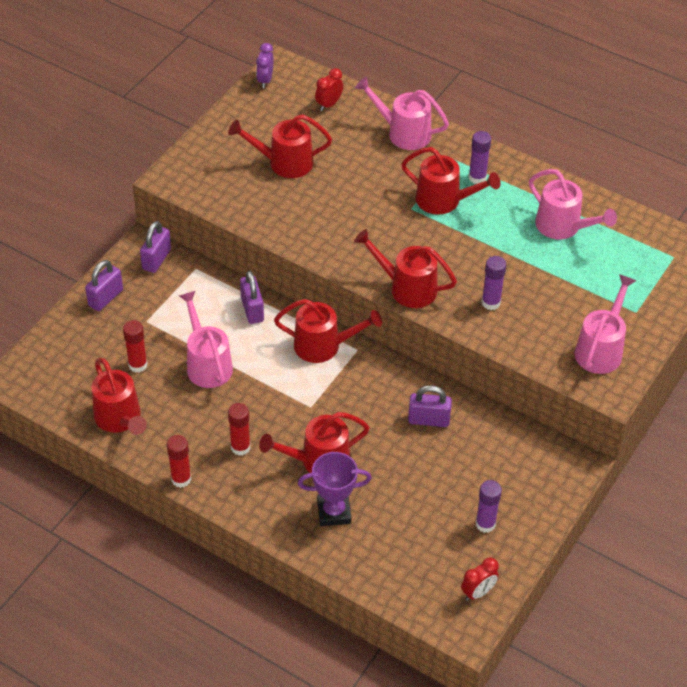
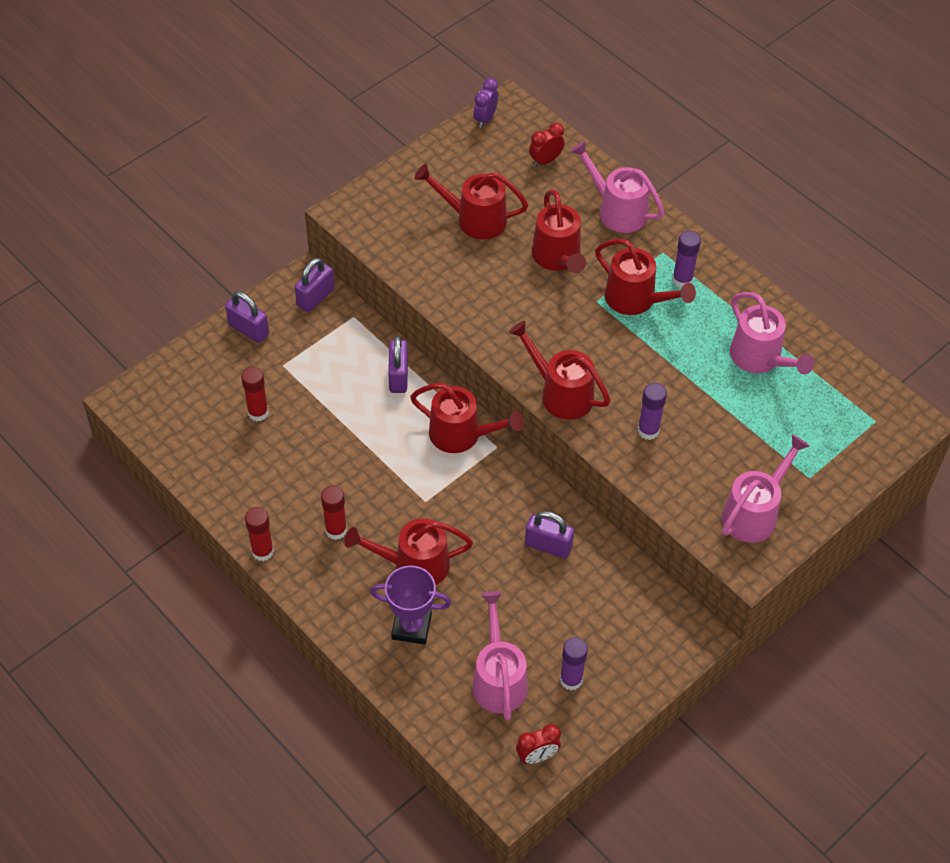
camera: 15 degrees right, 5 degrees up
purple padlock [85,260,123,311] -> purple padlock turned 75 degrees clockwise [225,291,269,343]
red watering can [92,358,147,435] -> red watering can moved to [532,189,586,273]
pink watering can [179,291,233,388] -> pink watering can moved to [472,591,528,721]

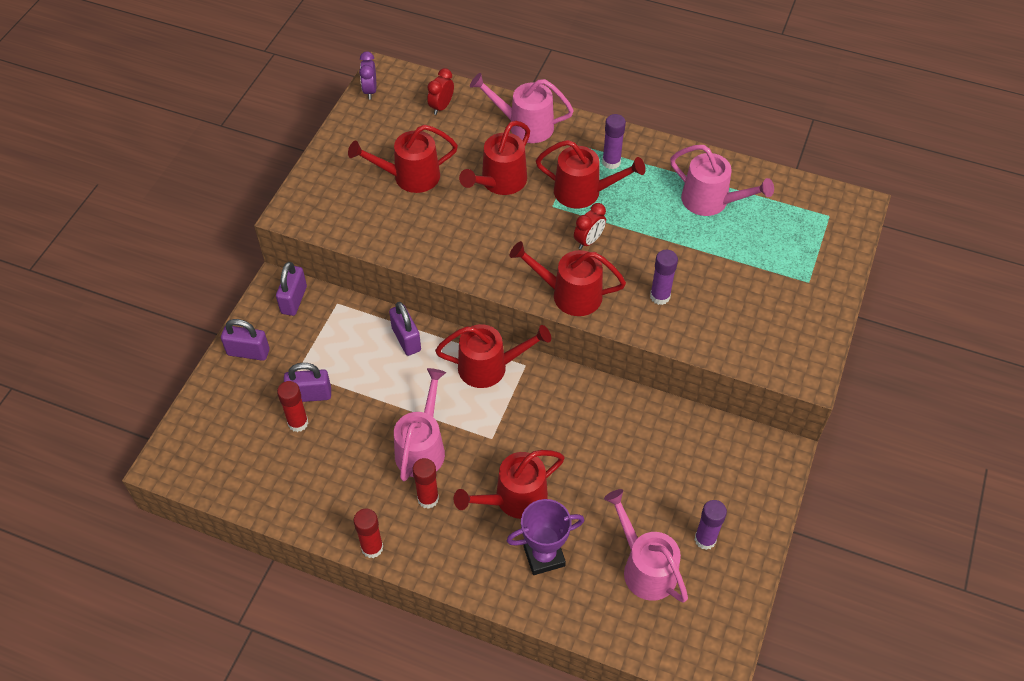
camera: 25 degrees left, 0 degrees up
red clock [516,724,561,764] -> red clock moved to [574,203,606,249]
purple padlock [525,511,574,559] -> purple padlock moved to [284,363,331,402]
red watering can [532,189,586,273] -> red watering can turned 75 degrees clockwise [459,121,530,195]
pink watering can [721,434,810,543] -> pink watering can moved to [394,368,446,481]

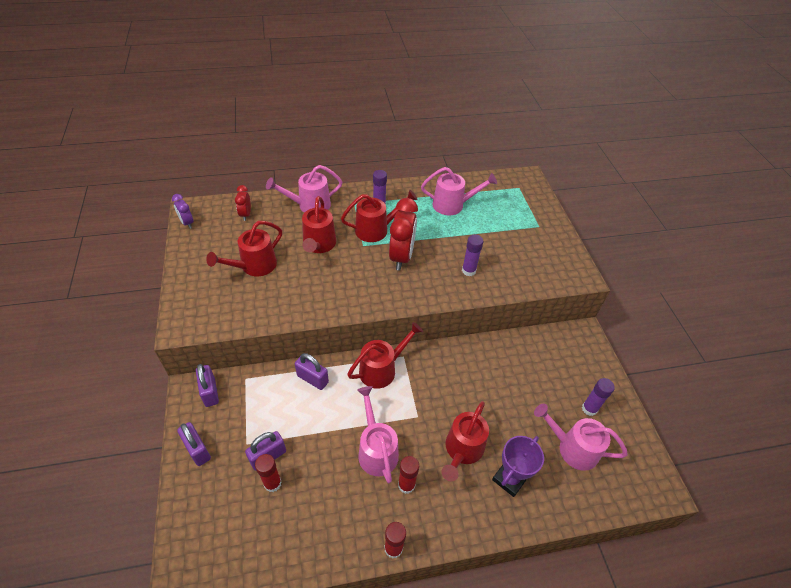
camera: 35 degrees left, 5 degrees down
purple padlock [221,319,270,361] -> purple padlock turned 75 degrees clockwise [177,422,211,466]
red watering can [510,241,626,316] -> none
red clock [574,203,606,249] -> red clock [389,198,418,270], size x1.91

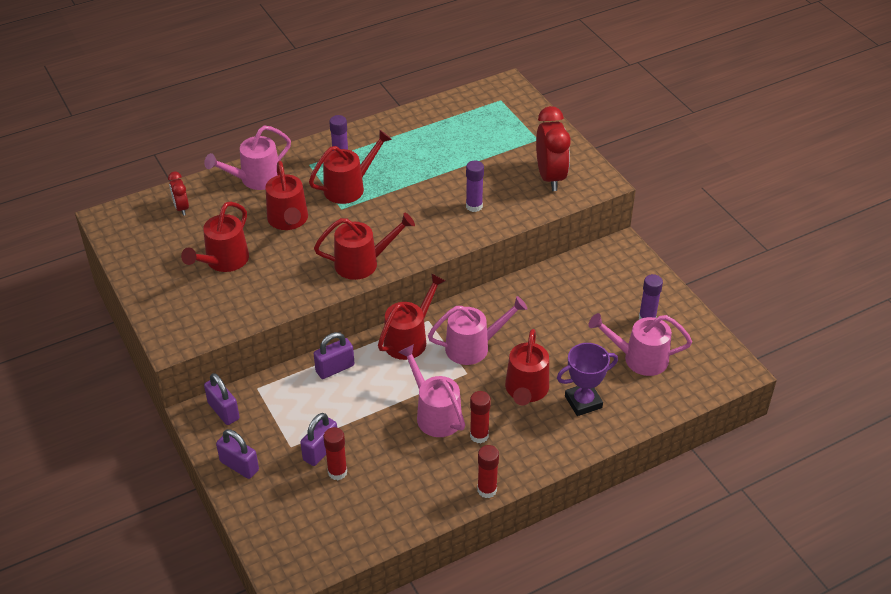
camera: 15 degrees left, 5 degrees down
purple clock [172,194,193,229] -> none
purple padlock [295,353,329,390] -> purple padlock turned 45 degrees counterclockwise [314,332,354,379]
red clock [389,198,418,270] -> red clock moved to [536,106,571,191]
pink watering can [421,167,497,215] -> pink watering can moved to [428,296,528,365]
purple trophy [492,436,544,497] -> purple trophy turned 45 degrees clockwise [557,343,618,416]
none -> red watering can [314,213,415,280]

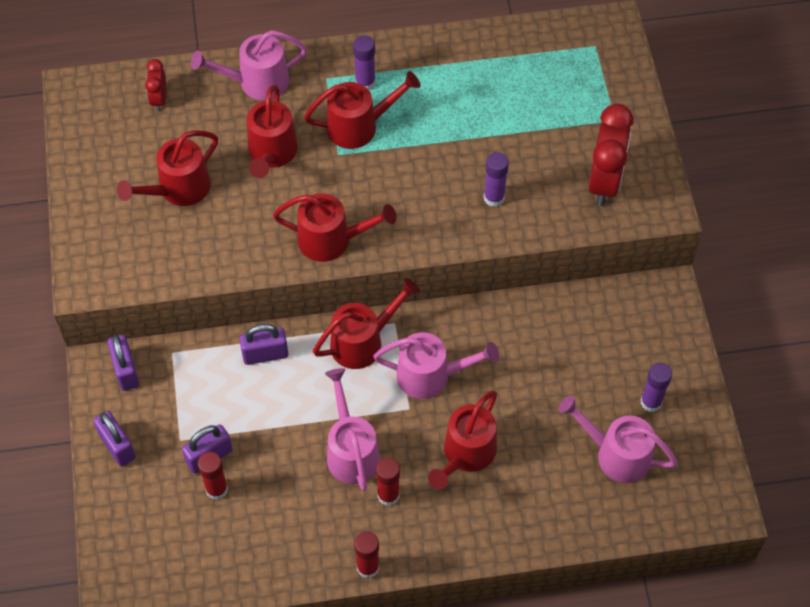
camera: 20 degrees right, 15 degrees up
purple trophy [557,343,618,416] -> none

